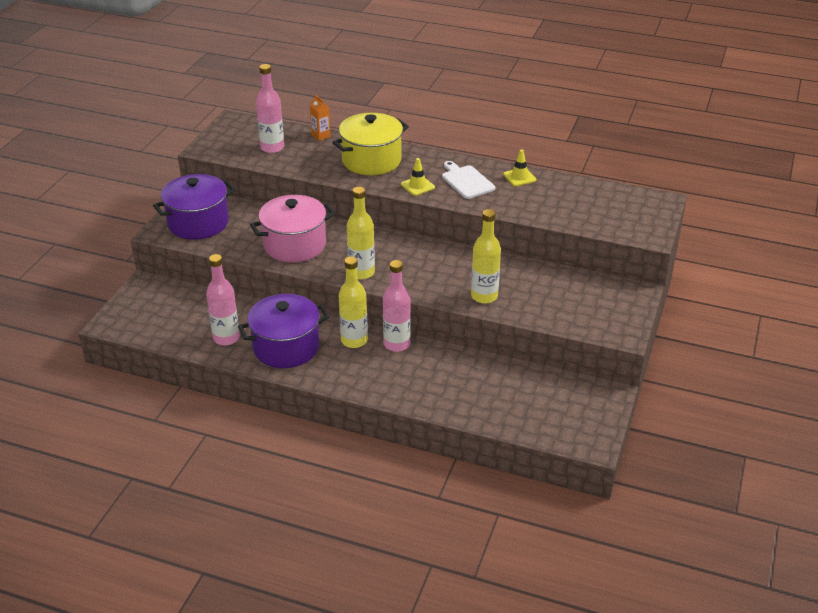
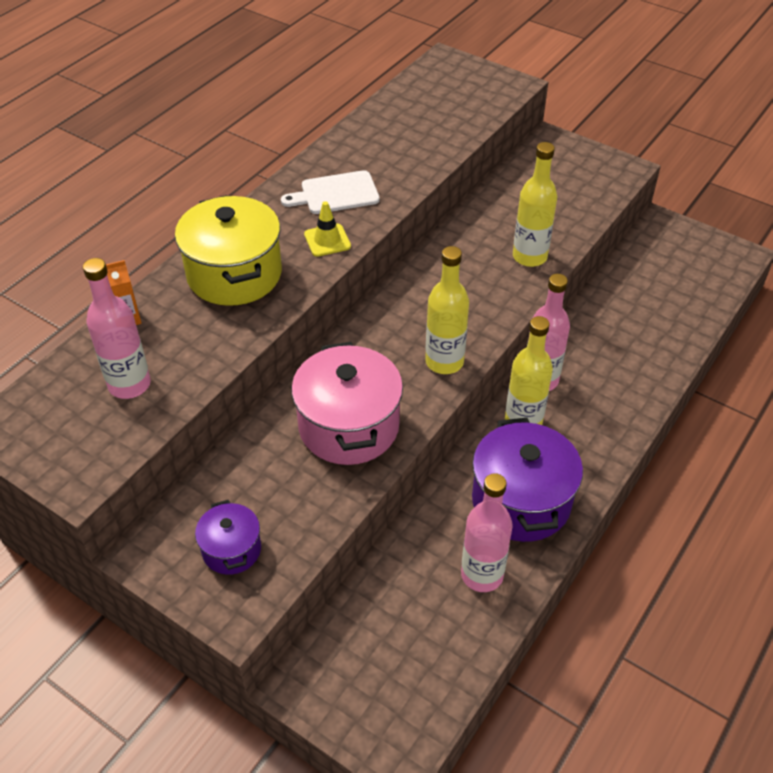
camera: 75 degrees left, 10 degrees up
purple pot [153,174,236,240] -> purple pot [195,500,261,575], size x0.53
yellow traffic cone [503,150,536,186] -> none

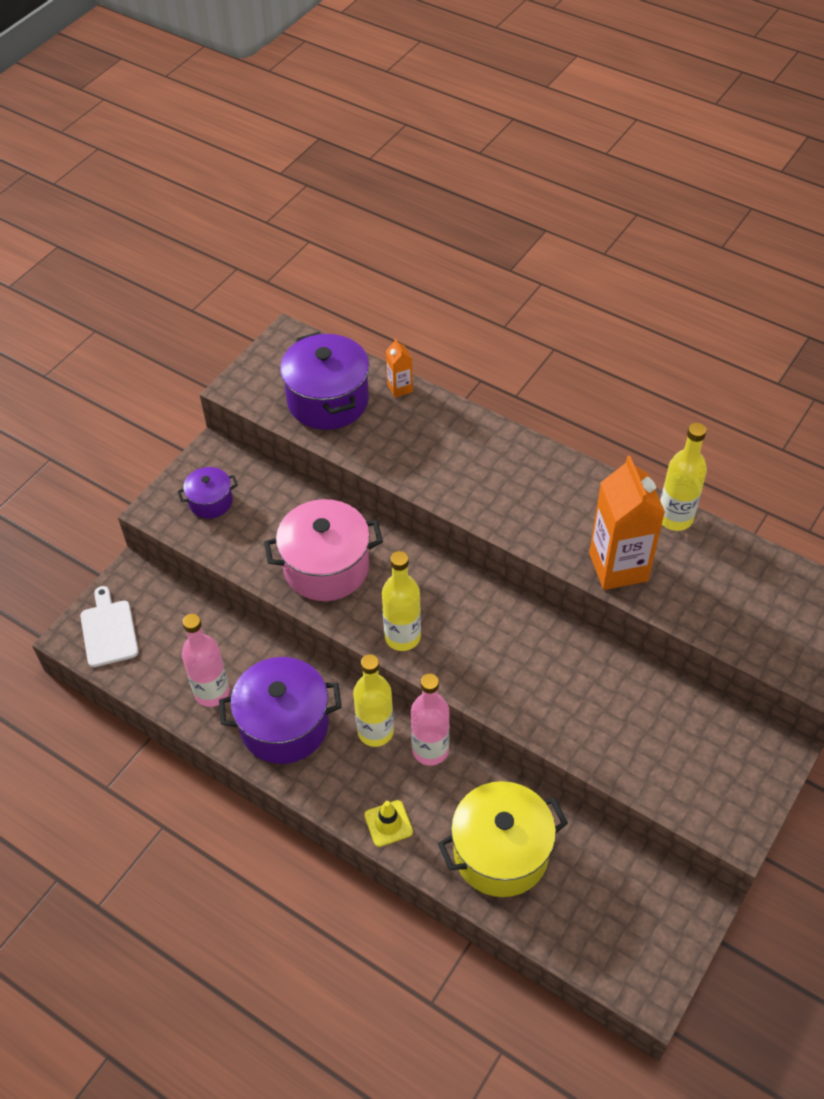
camera: 90 degrees right, 5 degrees up
pink bottle [83,258,151,399] -> purple pot [280,332,369,430]
yellow pot [175,195,282,306] -> yellow pot moved to [438,781,568,897]
white cutting board [281,170,380,214] -> white cutting board moved to [80,586,139,667]
yellow traffic cone [304,201,351,257] -> yellow traffic cone moved to [364,800,413,847]
yellow bottle [513,142,557,267] -> yellow bottle moved to [660,423,707,531]
none -> orange carton [589,456,665,590]

